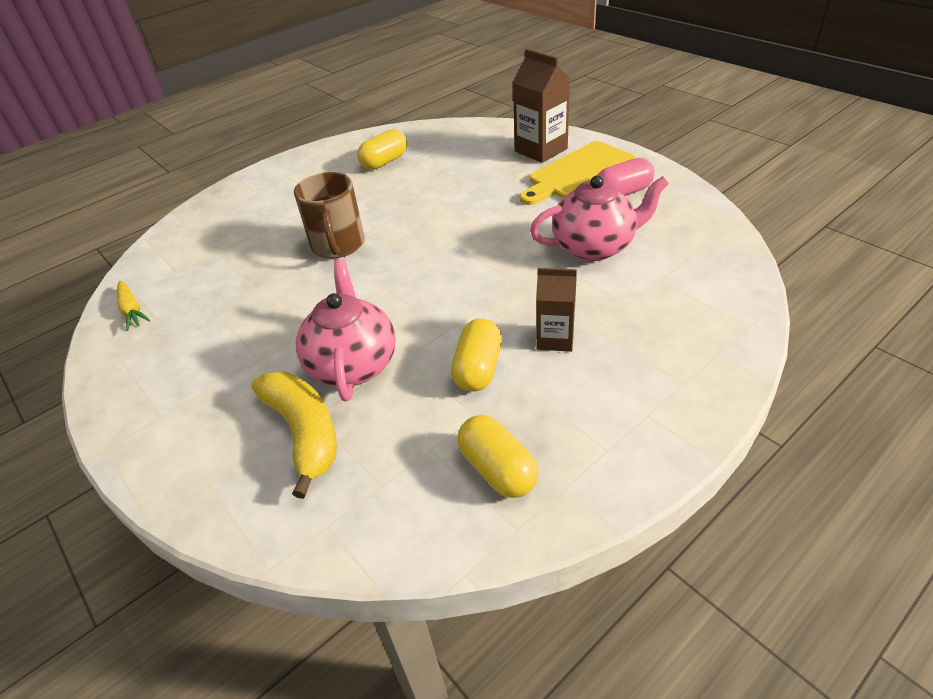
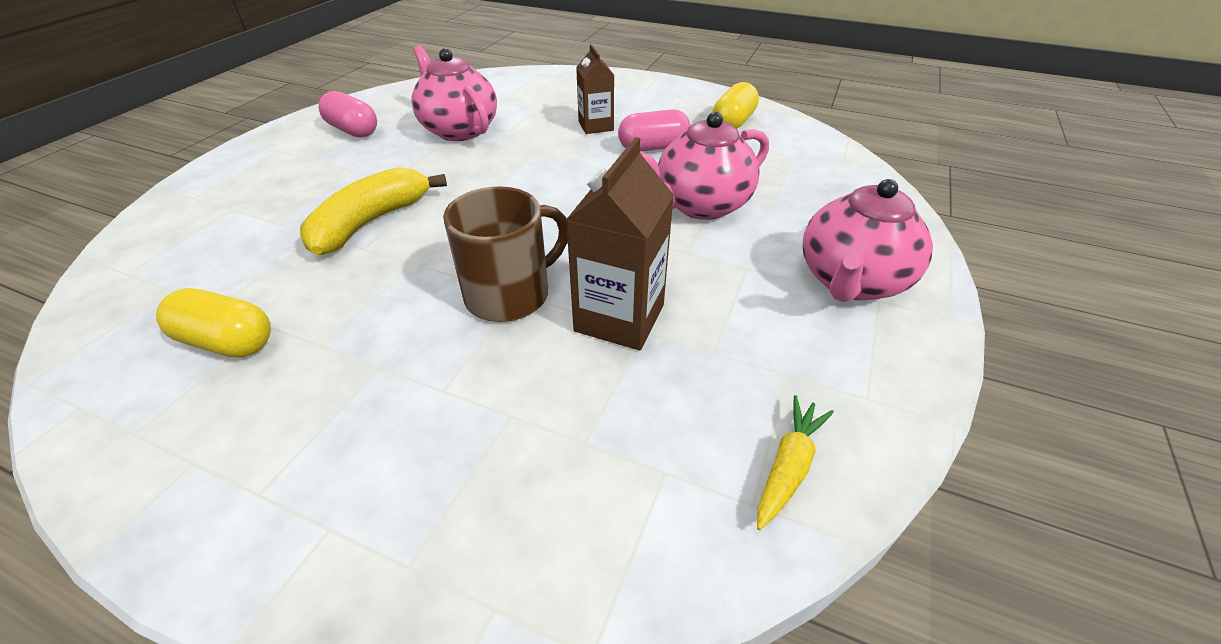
camera: 120 degrees left, 0 degrees up
yellow banana [252,371,337,499] -> yellow banana moved to [300,167,447,255]
yellow capsule [451,318,502,392] -> pink capsule [618,109,691,152]
brown carton [513,49,570,163] -> brown carton moved to [566,137,674,350]
yellow cutting board [520,141,636,205] -> none
none -> pink teapot [803,179,933,302]

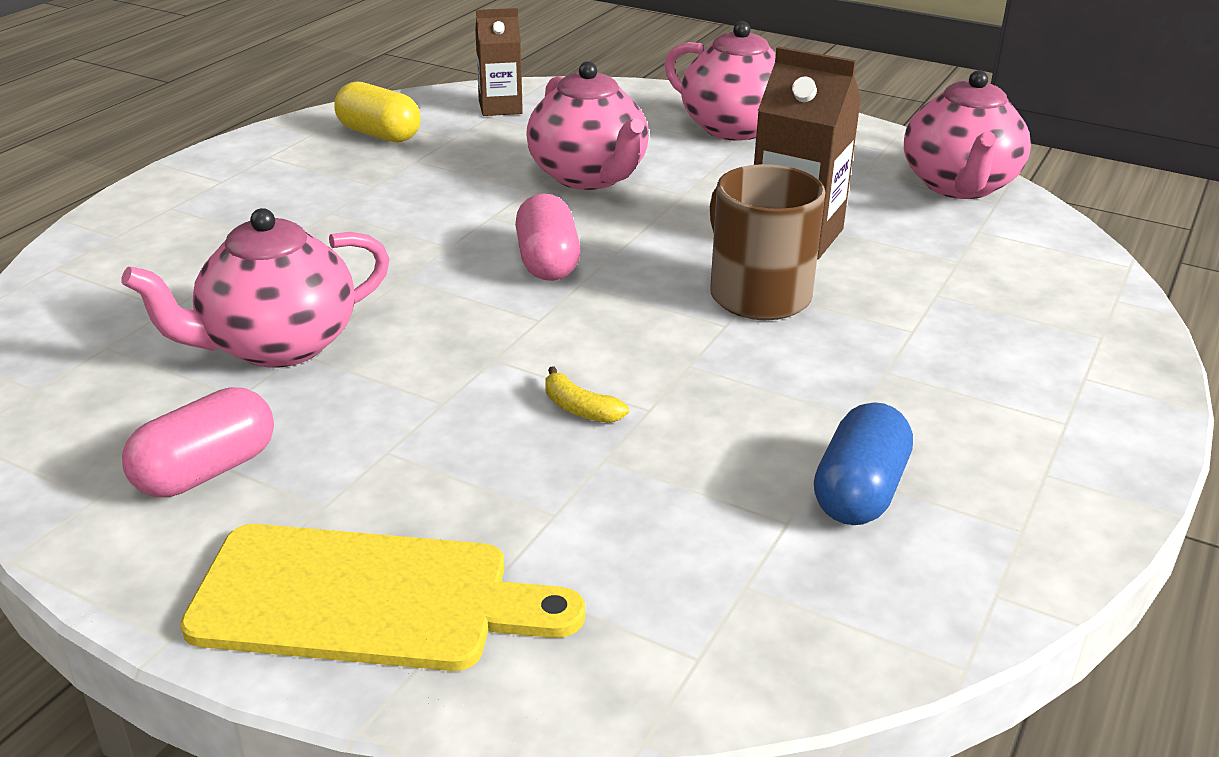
camera: 85 degrees left, 10 degrees down
yellow capsule [156,288,271,357] -> blue capsule [814,402,913,525]
yellow banana [300,167,447,255] -> yellow banana [545,366,629,423], size x0.43
brown carton [576,44,614,134] -> brown carton moved to [475,8,523,116]
pink capsule [618,109,691,152] -> pink capsule moved to [515,194,580,281]
yellow carrot [757,395,834,530] -> pink teapot [904,70,1031,199]
none -> yellow cutting board [180,524,585,671]

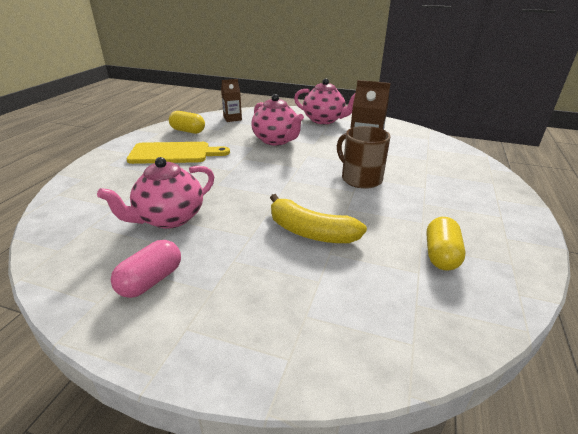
camera: 10 degrees left, 0 degrees up
yellow cutting board [180,524,585,671] -> yellow cutting board moved to [127,142,230,164]
pink capsule [515,194,580,281] -> none
yellow banana [545,366,629,423] -> yellow banana [270,194,367,243], size x2.35
blue capsule [814,402,913,525] -> yellow capsule [426,217,465,271]
pink teapot [904,70,1031,199] -> none

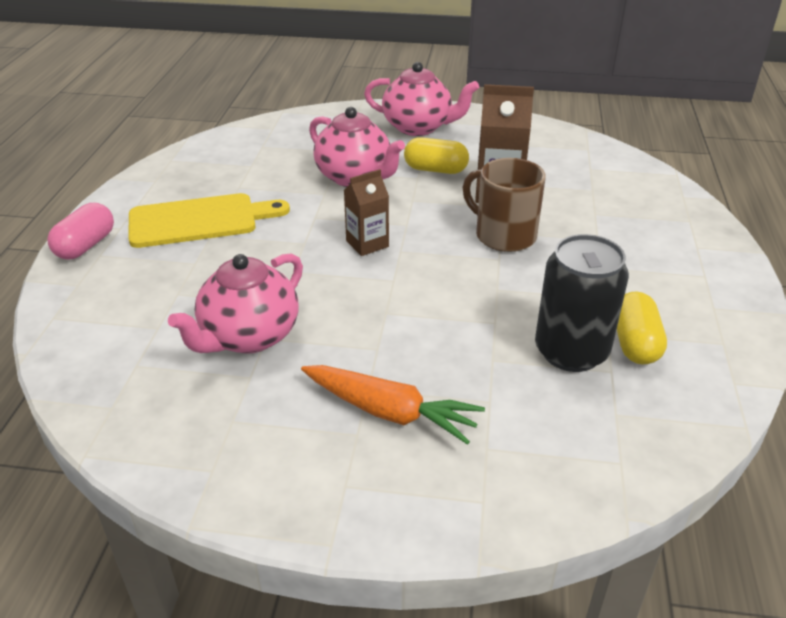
camera: 10 degrees left, 5 degrees up
pink capsule [111,240,181,298] -> pink capsule moved to [47,203,114,260]
yellow capsule [169,111,205,134] -> yellow capsule moved to [404,137,469,174]
brown carton [221,79,242,122] -> brown carton moved to [344,169,389,256]
yellow banana [270,194,367,243] -> none
none -> orange carrot [301,365,485,445]
none -> black can [535,234,629,372]

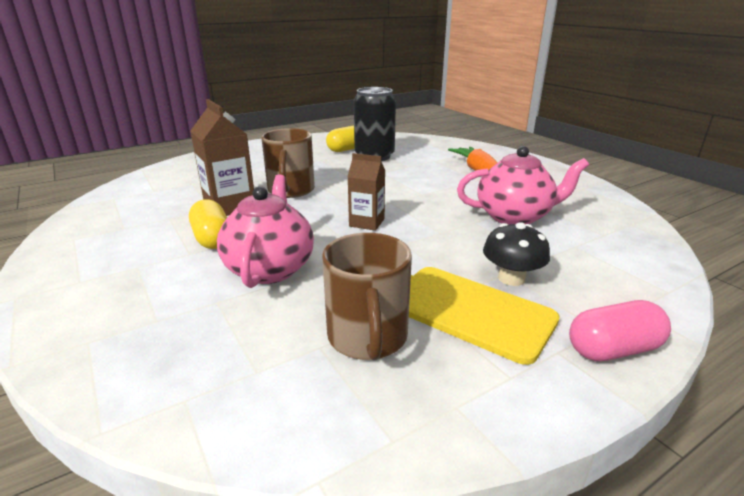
camera: 130 degrees left, 10 degrees down
pink teapot [364,62,479,136] -> none
none -> brown mug [322,233,412,360]
none -> black mushroom [483,222,550,286]

